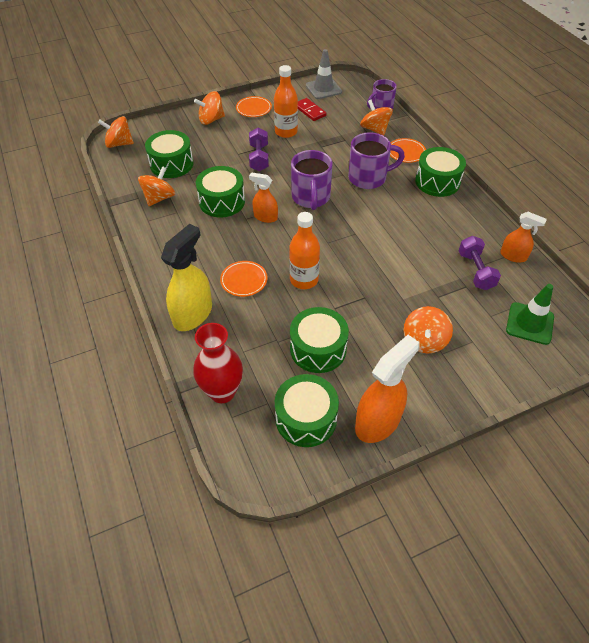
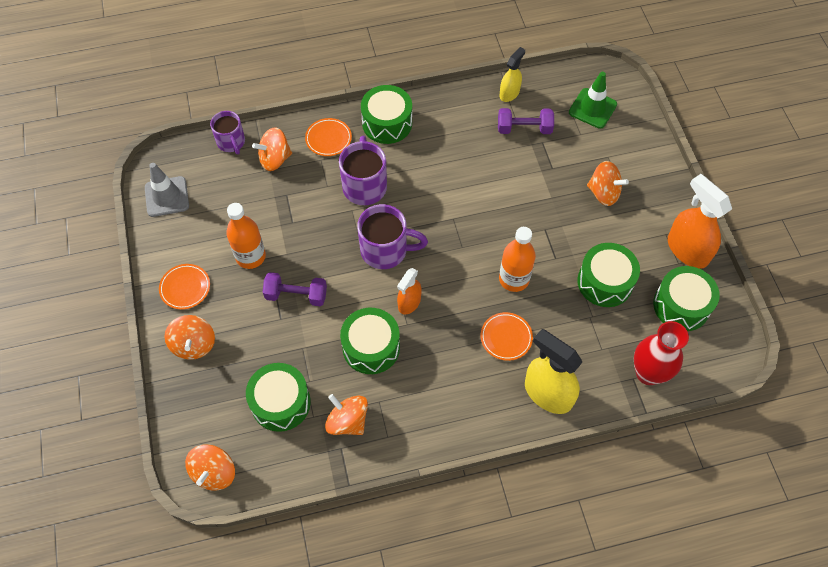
camera: 80 degrees left, 10 degrees up
red domino [298,98,327,121] -> none
orange spray bottle [500,212,547,263] -> yellow spray bottle [500,47,525,102]

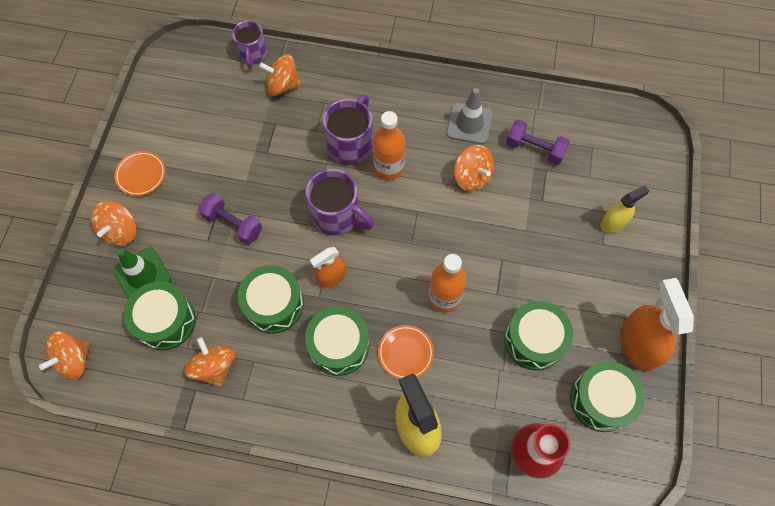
camera: 25 degrees right, 5 degrees up
grey traffic cone [145,163,189,217] -> grey traffic cone moved to [446,88,493,144]
orange bottle [226,203,266,269] -> orange bottle moved to [373,111,405,180]
orange plate [305,118,352,156] -> none
green drum [361,85,412,144] -> green drum moved to [305,306,369,376]
yellow spray bottle [500,47,525,102] -> yellow spray bottle moved to [600,185,649,233]
green traffic cone [569,72,617,129] -> green traffic cone moved to [113,247,171,299]
orange spinning top [587,161,629,206] -> orange spinning top moved to [454,145,494,191]

